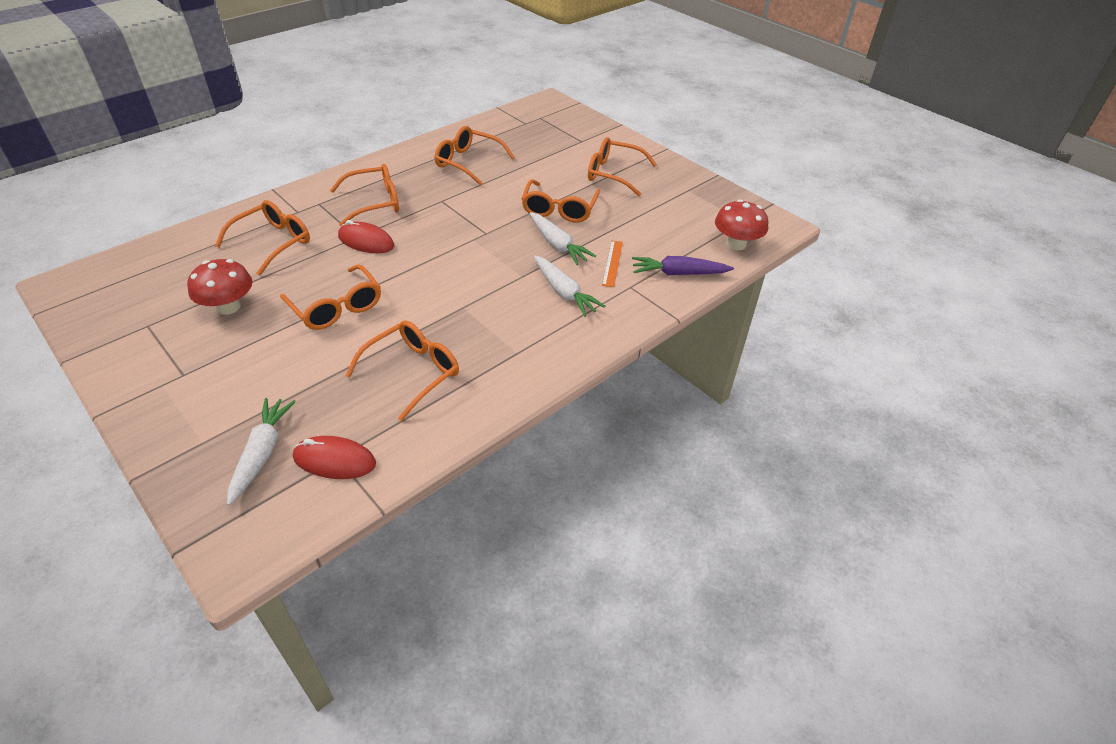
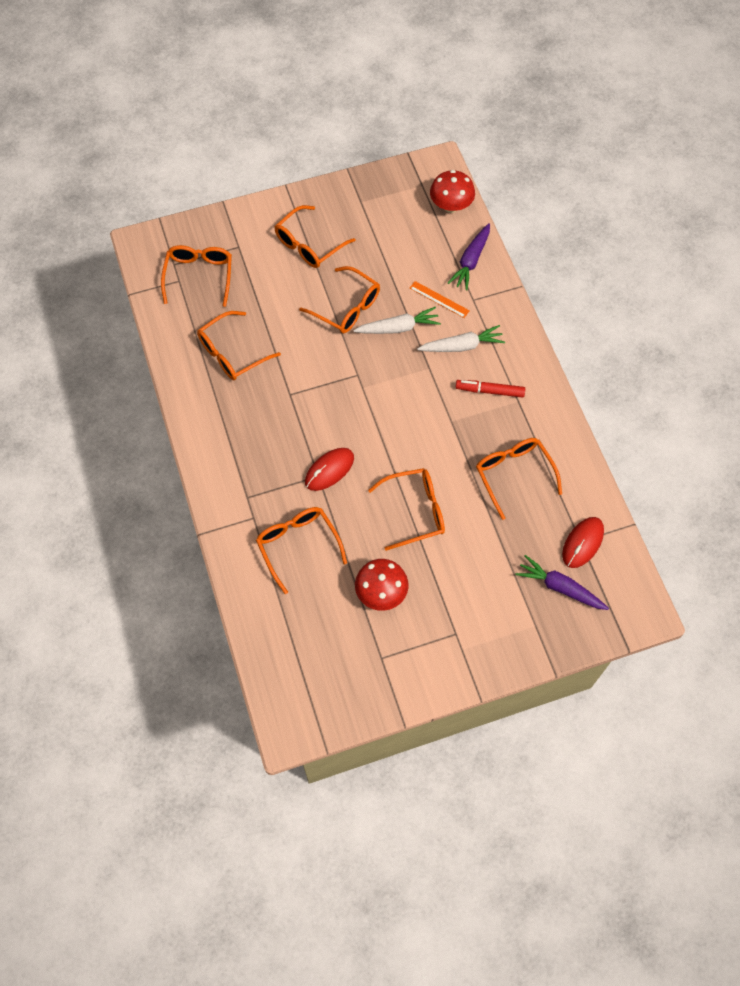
camera: 65 degrees left, 20 degrees up
white carrot [227,398,296,506] -> purple carrot [516,555,609,610]
orange glasses [330,164,399,226] -> orange glasses moved to [161,245,232,307]
none -> red marker [456,380,525,398]

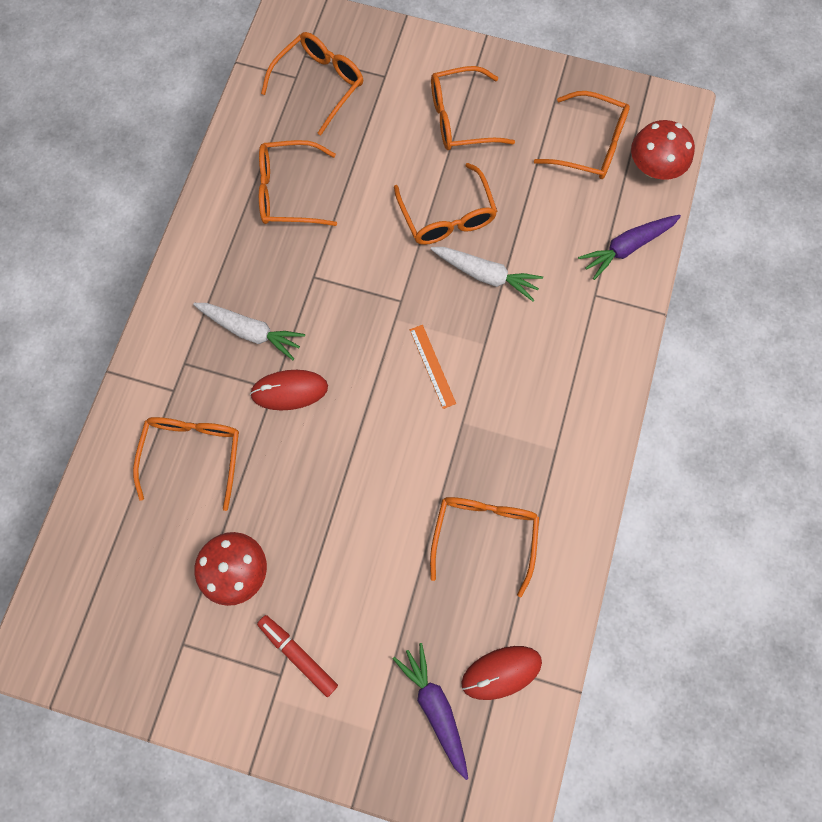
camera: 35 degrees right, 10 degrees up
orange glasses [368,468,445,551] -> orange glasses moved to [534,91,630,179]
orange ruler [410,281,470,318] -> orange ruler moved to [410,325,456,409]
white carrot [417,325,505,352] -> white carrot moved to [193,303,305,360]
red marker [456,380,525,398] -> red marker moved to [257,615,338,697]

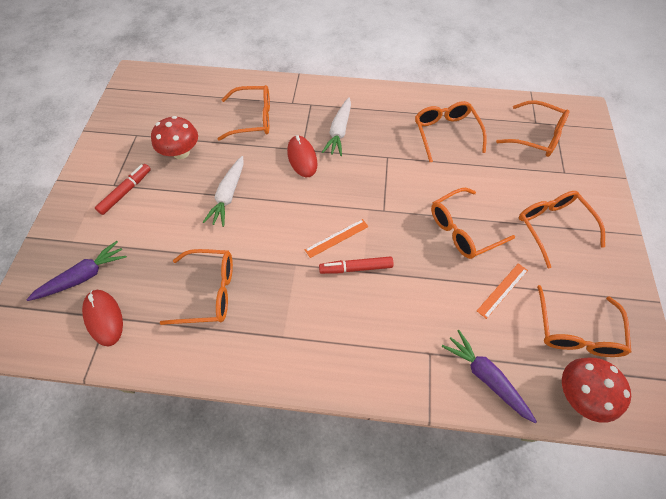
camera: 80 degrees right, 15 degrees down
white carrot [431,247,543,301] -> white carrot moved to [203,156,244,227]
none -> red marker [319,256,393,274]
none -> orange ruler [477,263,528,319]

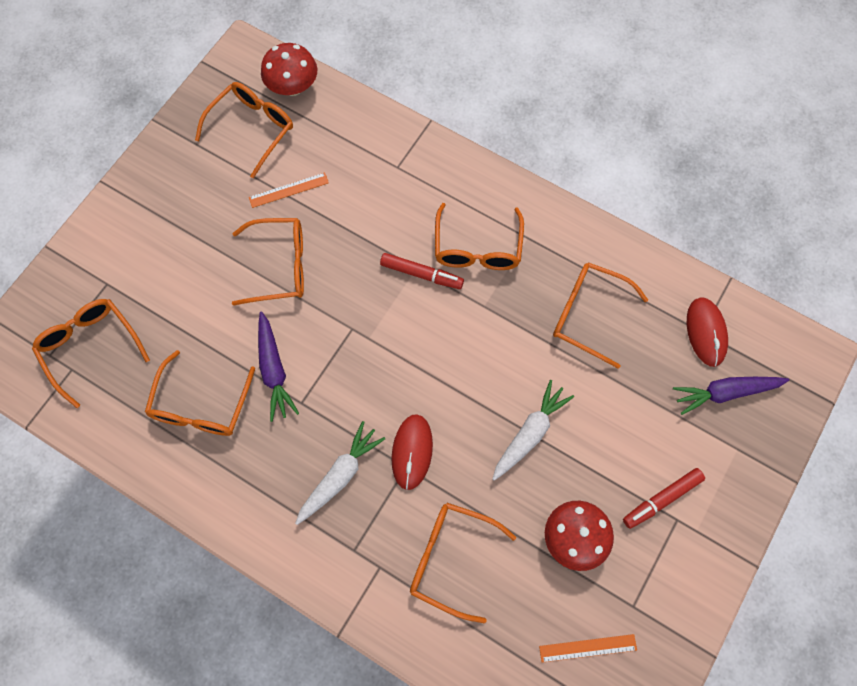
camera: 155 degrees left, 10 degrees up
orange ruler [305,219,369,258] -> orange ruler moved to [539,634,637,663]
purple carrot [442,330,537,423] -> purple carrot moved to [258,311,299,422]
orange glasses [519,191,605,268] -> orange glasses moved to [435,203,524,270]

